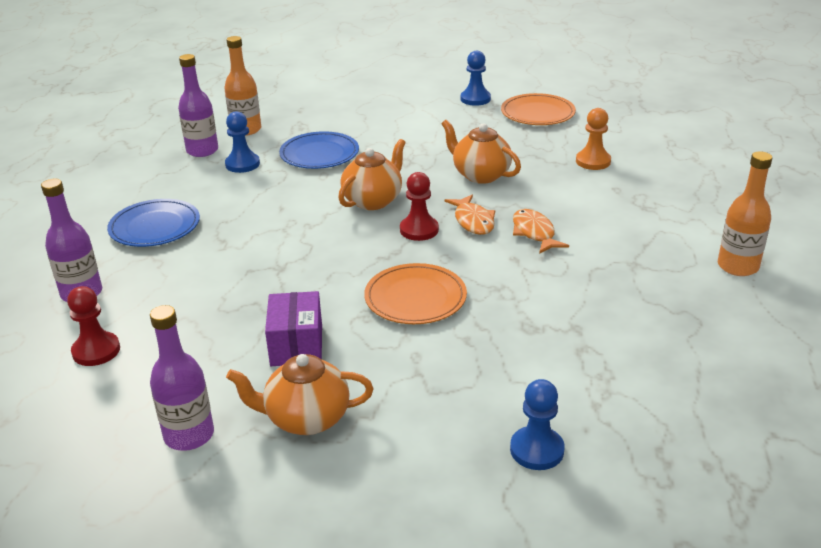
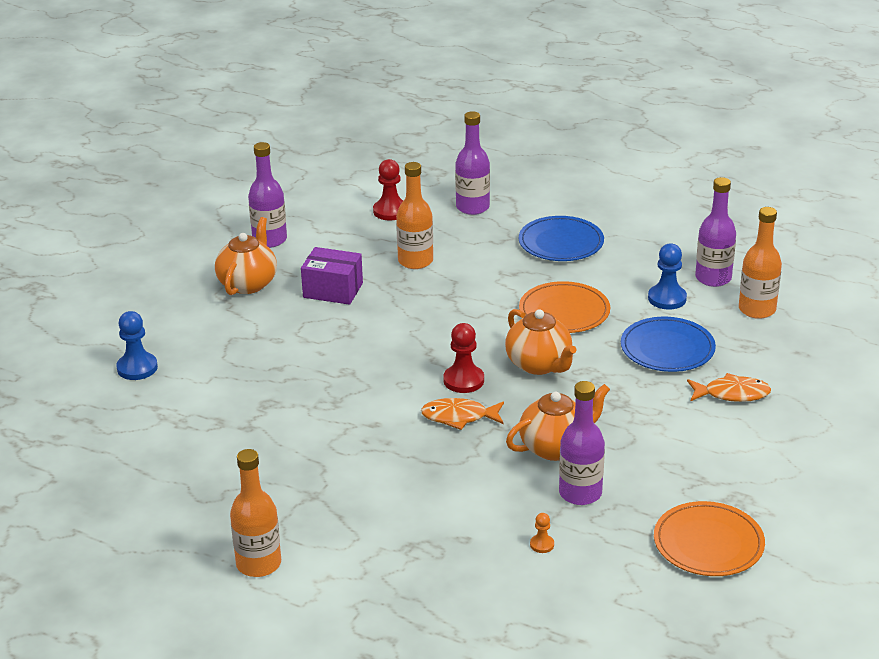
camera: 110 degrees right, 0 degrees up
orange plate [364,263,467,324] -> orange plate moved to [519,281,610,333]
blue pawn [461,51,491,106] -> none
orange fish [513,209,569,254] -> orange fish moved to [687,373,771,402]
orange pawn [576,108,611,170] -> orange pawn [530,513,554,553], size x0.52
none -> orange bottle [396,162,433,269]
none -> purple bottle [559,381,605,505]

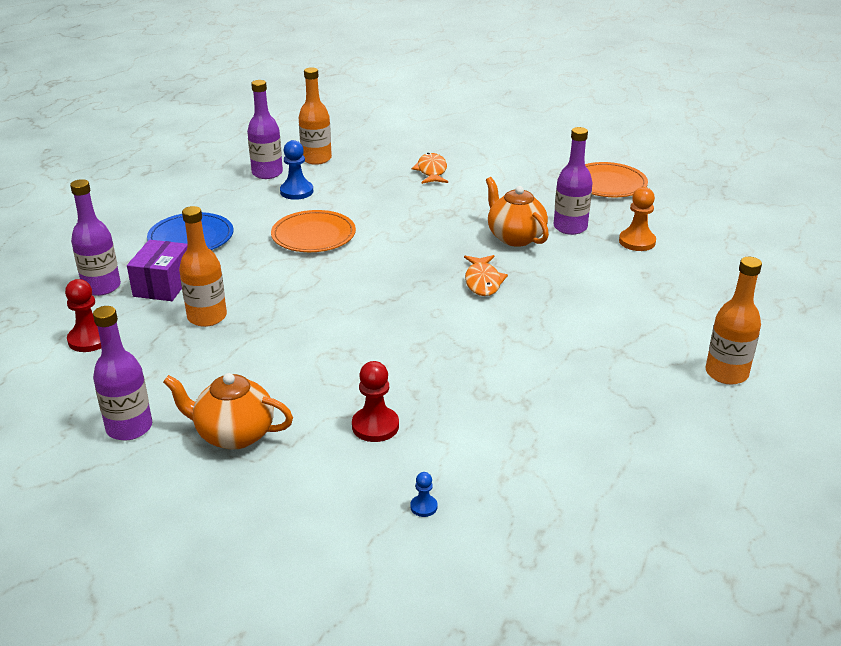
camera: 95 degrees left, 0 degrees up
blue pawn [117,311,158,380] -> blue pawn [410,472,437,517], size x0.52
purple box [301,247,363,305] -> purple box moved to [127,240,188,301]
red pawn [443,323,484,393] -> red pawn moved to [352,361,399,442]
orange teapot [505,309,577,375] -> none
orange pawn [530,513,554,553] -> orange pawn [619,187,656,251], size x1.92
blue plate [621,317,716,372] -> none

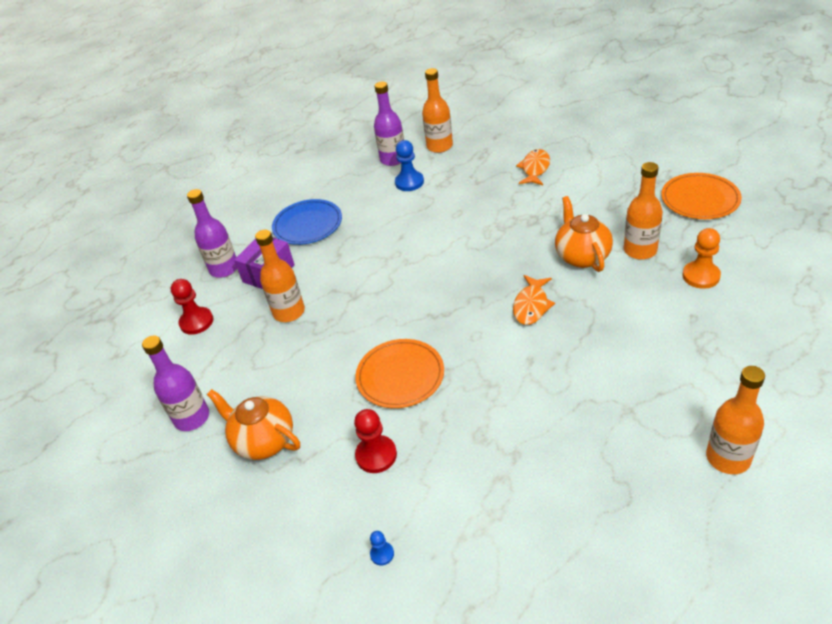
camera: 25 degrees right, 10 degrees up
orange plate [271,210,356,252] -> orange plate moved to [355,339,444,408]
purple bottle [554,127,593,235] -> orange bottle [624,162,663,260]

